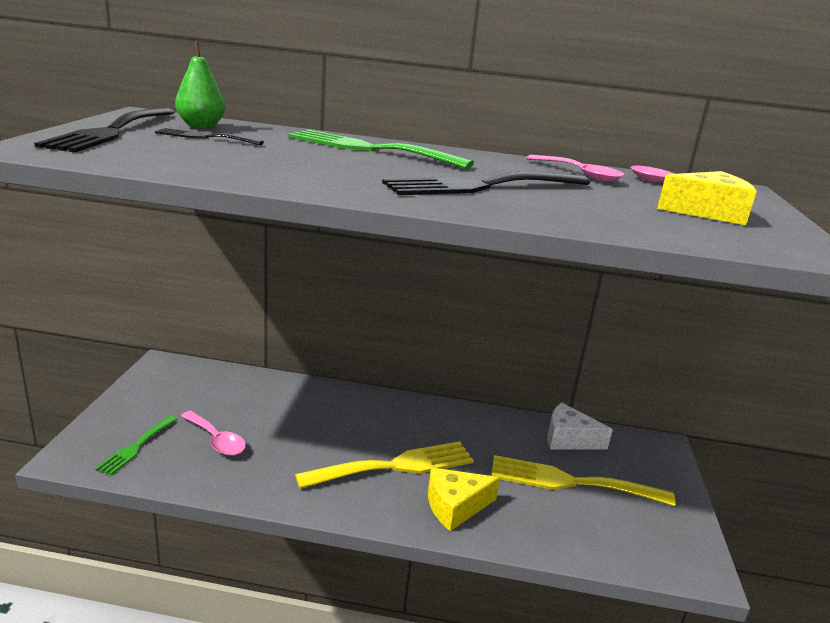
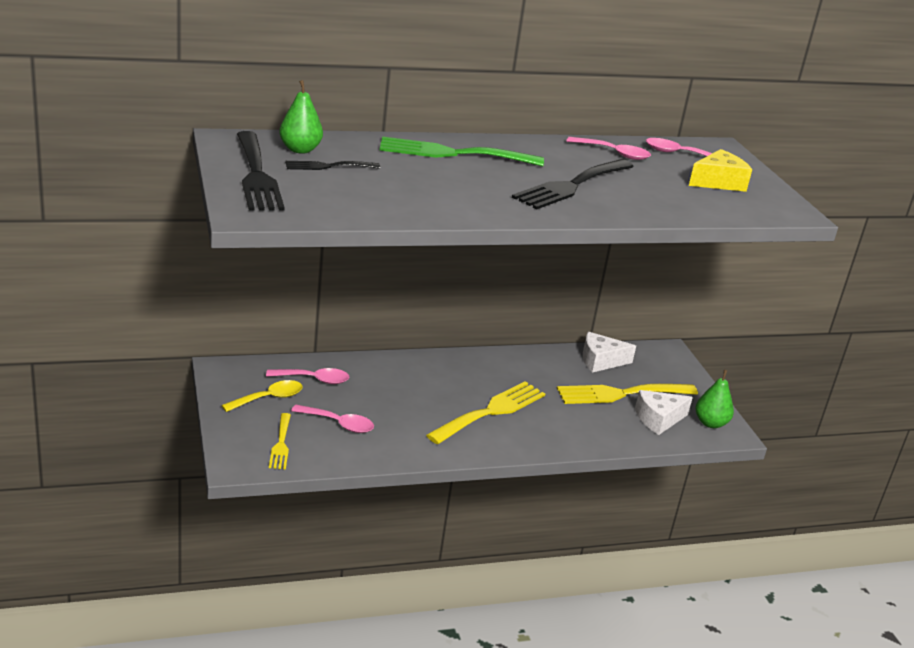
camera: 25 degrees left, 5 degrees up
green fork [95,416,177,475] -> yellow fork [269,413,291,469]
yellow cheese [428,468,500,531] -> none
none -> yellow spoon [221,380,303,412]
none -> pink spoon [266,368,350,384]
none -> white cheese [635,390,693,435]
none -> green pear [695,370,734,428]

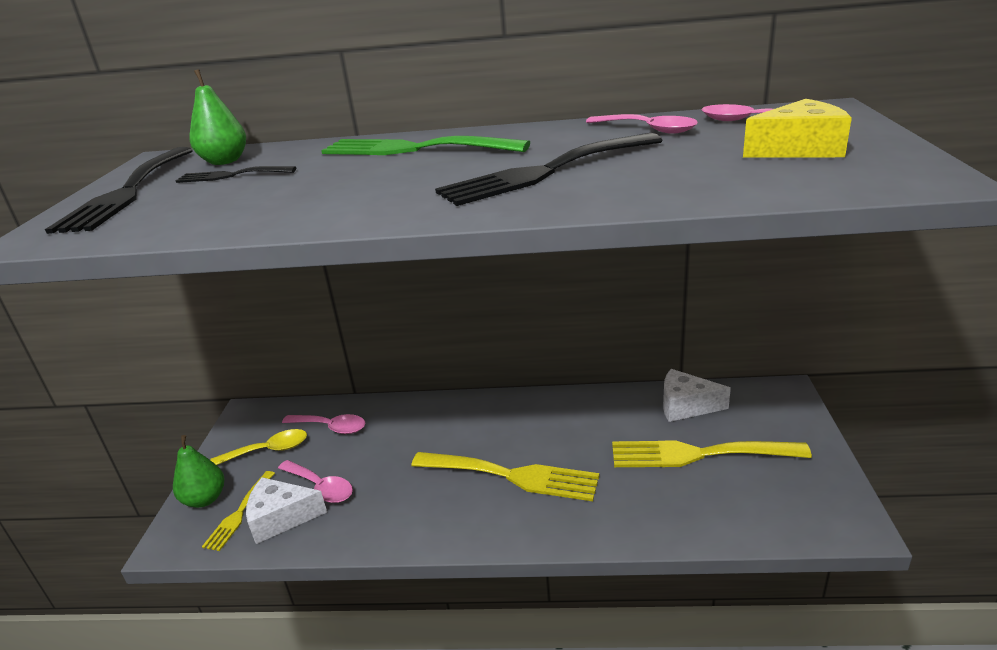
camera: 25 degrees right, 0 degrees up
yellow fork [426,381,545,444] -> yellow fork turned 45 degrees clockwise [411,452,600,501]
white cheese [635,390,693,435] -> white cheese moved to [246,477,327,544]
green pear [695,370,734,428] -> green pear moved to [173,435,225,508]

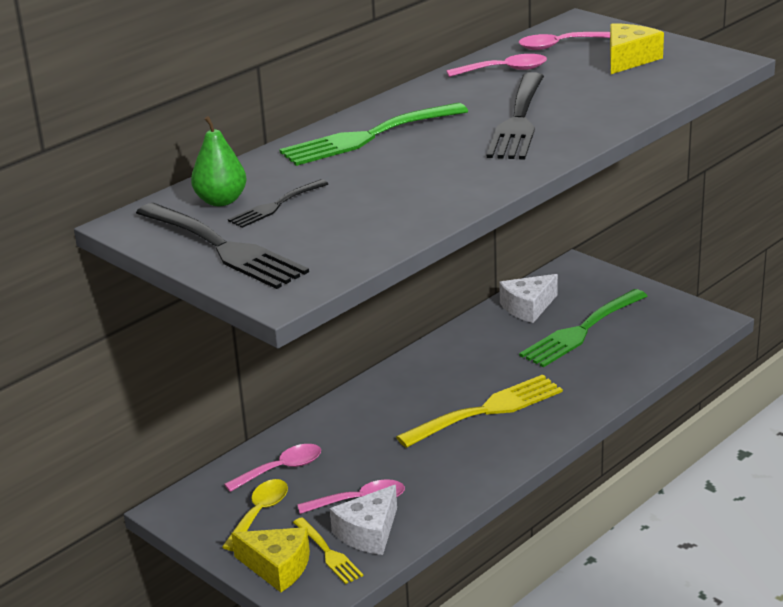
camera: 50 degrees left, 0 degrees up
green pear [173,435,225,508] -> yellow cheese [231,527,310,592]
yellow fork [612,440,812,467] -> green fork [519,289,647,367]

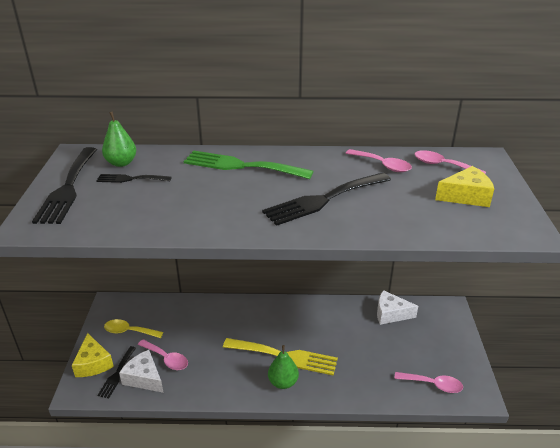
camera: 45 degrees right, 5 degrees up
yellow spoon [222,479,288,551] -> yellow spoon turned 150 degrees counterclockwise [104,319,163,338]
pink spoon [224,444,321,492] -> pink spoon moved to [394,372,463,393]
yellow fork [293,517,364,584] -> black fork [97,346,136,398]
white cheese [330,485,397,555] -> white cheese turned 45 degrees clockwise [119,350,164,393]
green fork [519,289,647,367] -> none
none -> green pear [268,345,299,389]

